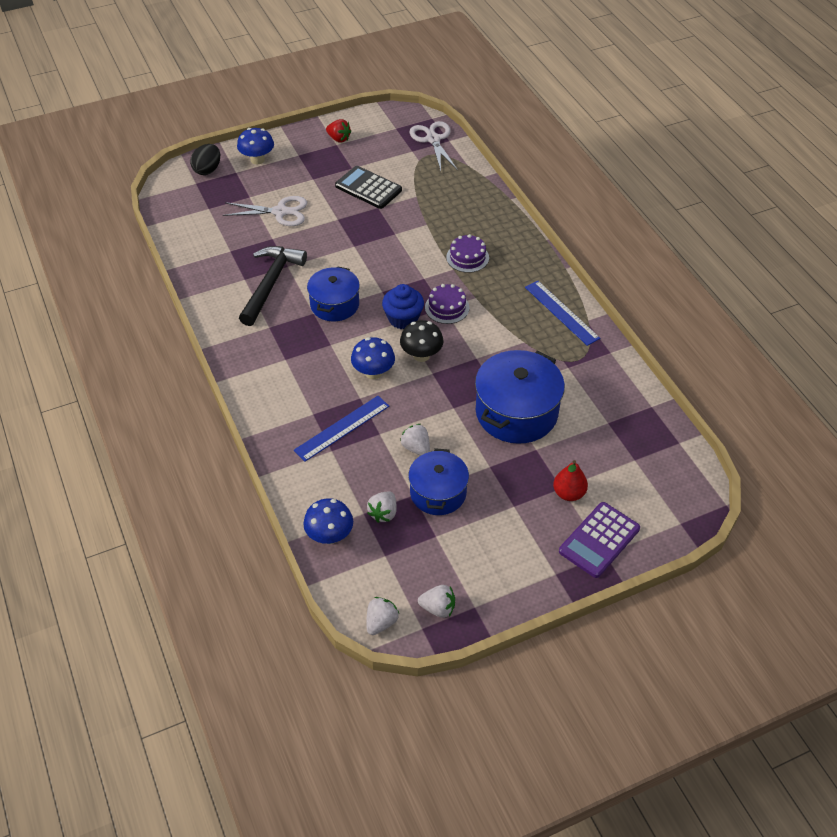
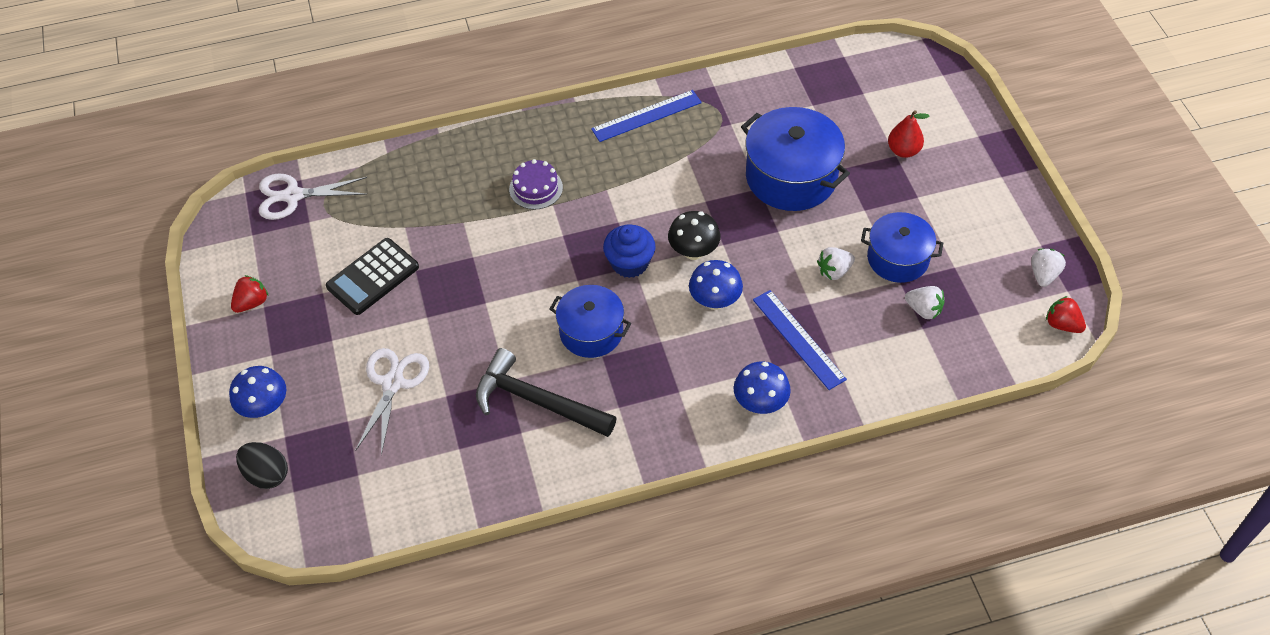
camera: 80 degrees left, 5 degrees up
blue mushroom [303,498,353,544] -> blue mushroom moved to [734,361,791,414]
white strawberry [366,597,399,635] -> red strawberry [1046,296,1086,333]
purple cake [425,284,469,324] -> none
purple calculator [559,502,640,578] -> none

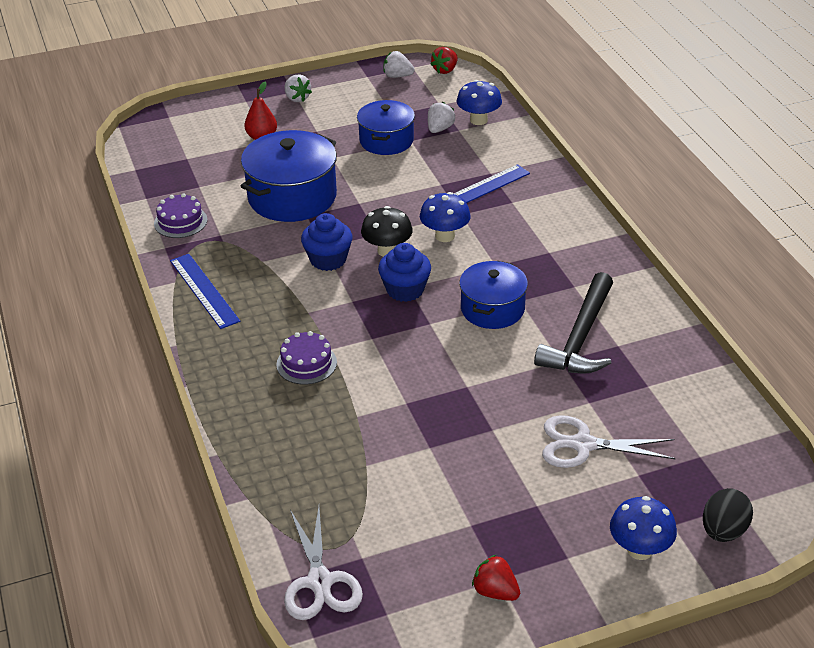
camera: 95 degrees left, 15 degrees down
black calculator [326,238,419,315] -> none
blue mushroom [734,361,791,414] -> blue mushroom moved to [457,80,502,125]
white strawberry [817,247,855,280] -> white strawberry moved to [284,74,312,102]
none -> purple cake [154,193,207,238]
none -> blue cupcake [301,213,353,271]

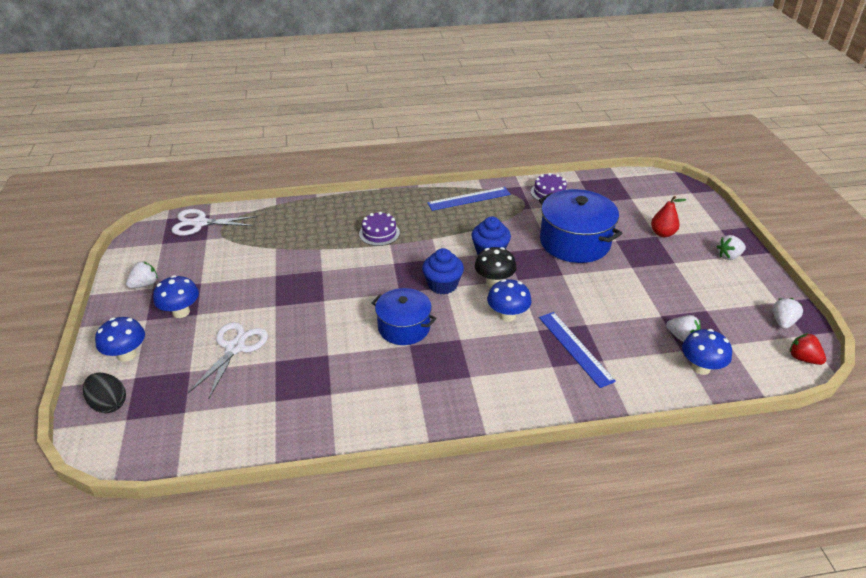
camera: 100 degrees right, 0 degrees up
blue pot [357,100,415,155] -> none
red strawberry [472,555,520,601] -> white strawberry [126,261,158,288]
black hammer [534,272,613,374] -> none
none -> blue mushroom [153,275,199,318]

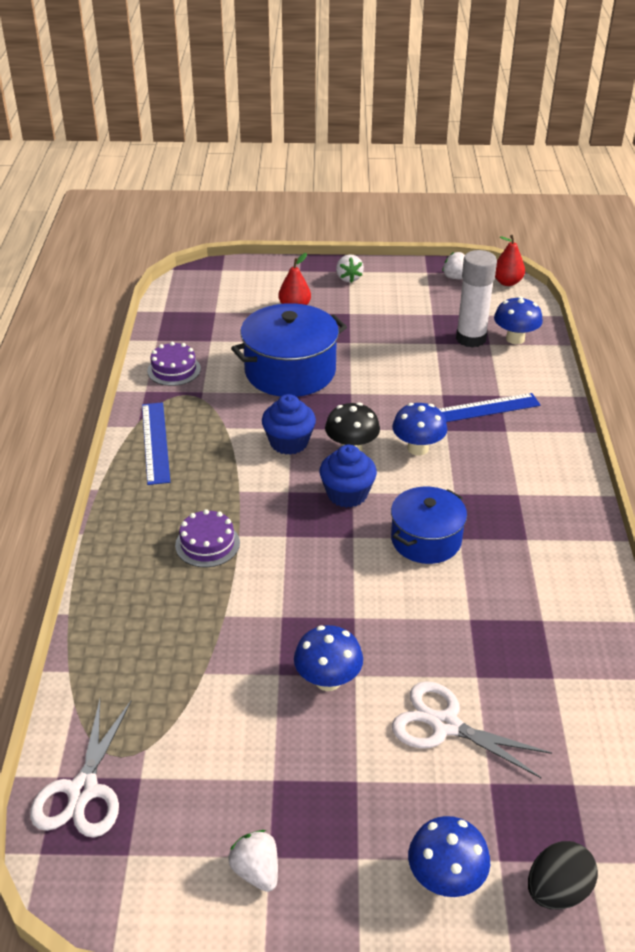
camera: 80 degrees left, 0 degrees up
blue mushroom [153,275,199,318] -> blue mushroom moved to [294,625,363,691]
white strawberry [666,315,701,342] -> white glue stick [456,250,497,348]
red strawberry [790,333,826,365] -> red pear [495,235,525,286]

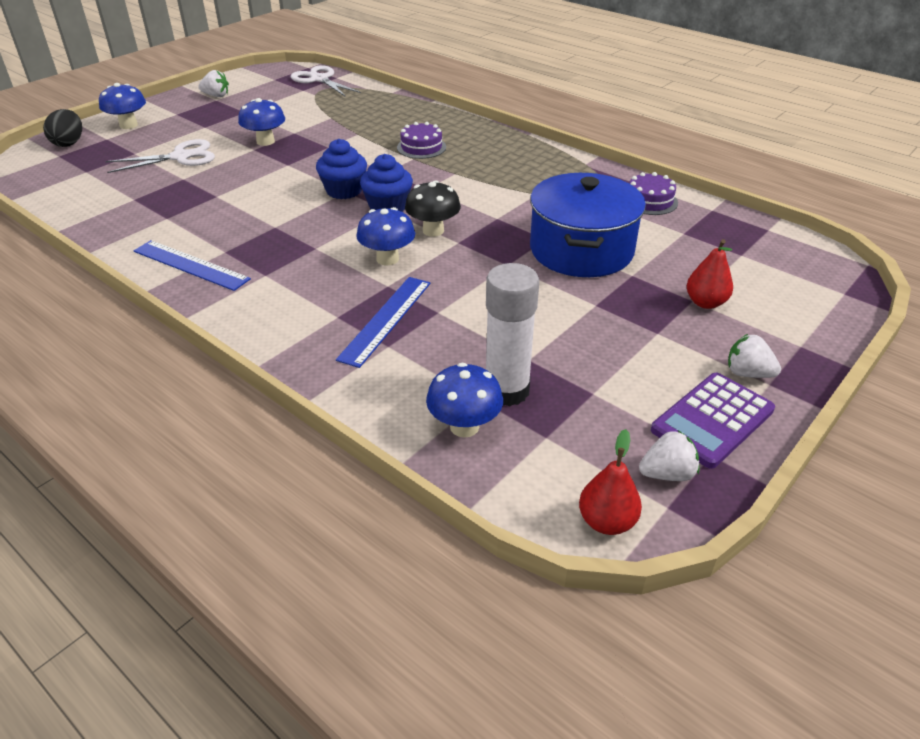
camera: 130 degrees right, 0 degrees up
blue ruler [142,402,170,485] -> blue ruler moved to [134,240,251,291]
blue cupcake [262,394,316,455] -> blue cupcake moved to [316,139,367,199]
blue pot [391,487,467,564] -> none
none -> purple calculator [651,373,775,469]

